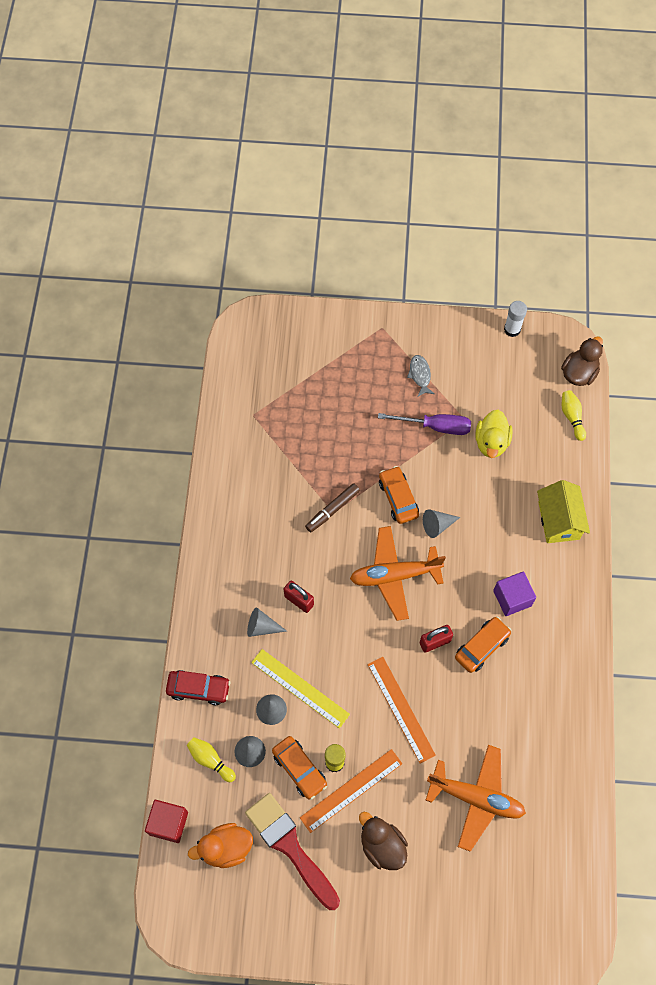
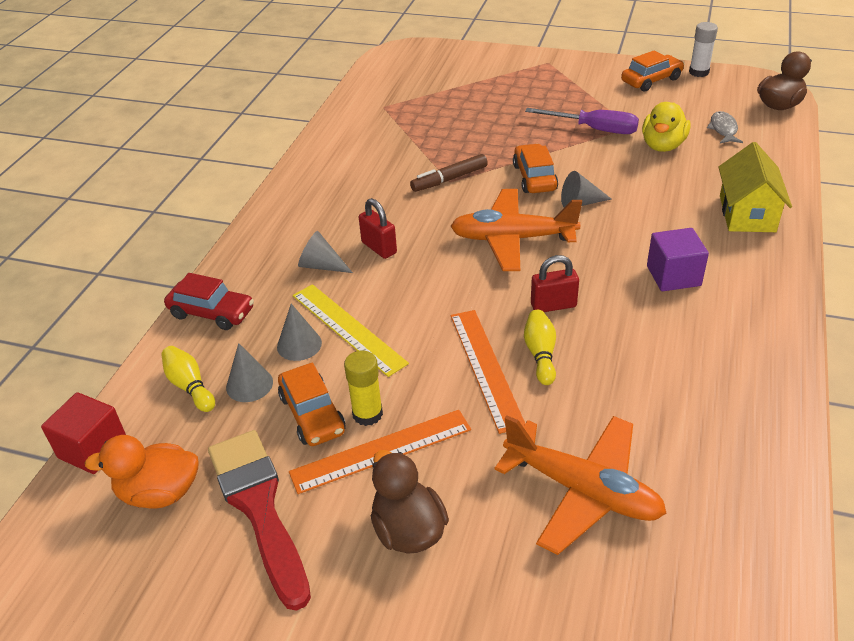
camera: 15 degrees right, 25 degrees down
grey fish [407,355,434,397] -> grey fish moved to [707,111,743,144]
orange car [455,617,512,673] -> orange car moved to [621,50,684,91]
yellow bowling pin [562,390,586,441] -> yellow bowling pin moved to [524,310,556,385]

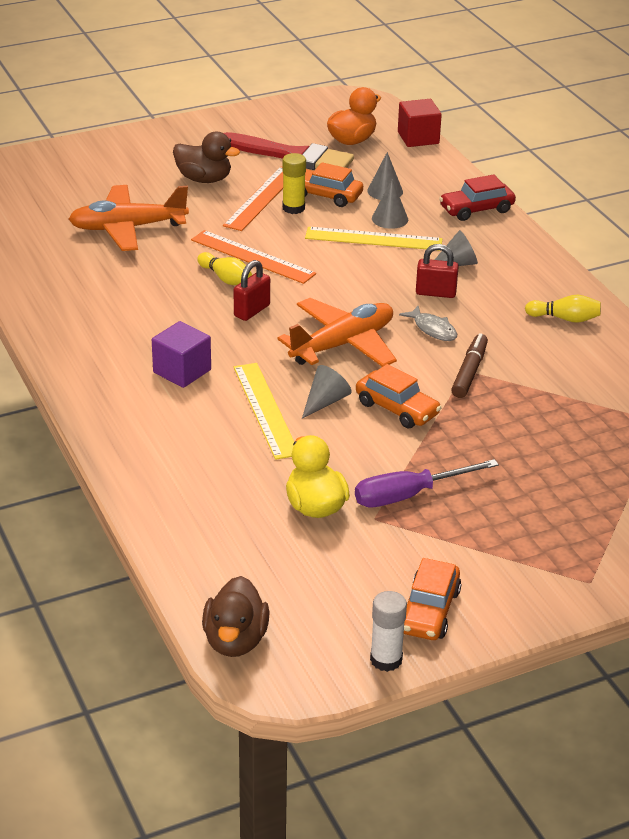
camera: 135 degrees right, 5 degrees down
yellow bowling pin [161,346,215,412] -> yellow bowling pin moved to [525,295,601,323]
grey fish [707,111,743,144] -> grey fish moved to [399,306,457,341]
yellow house [718,142,792,232] -> none
none -> yellow ruler [234,363,294,460]

